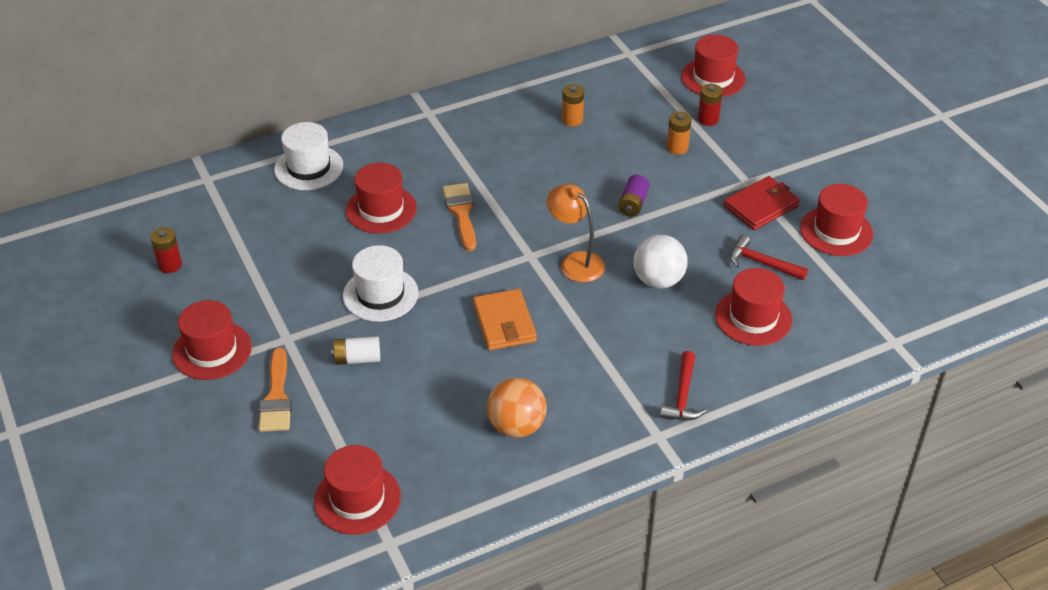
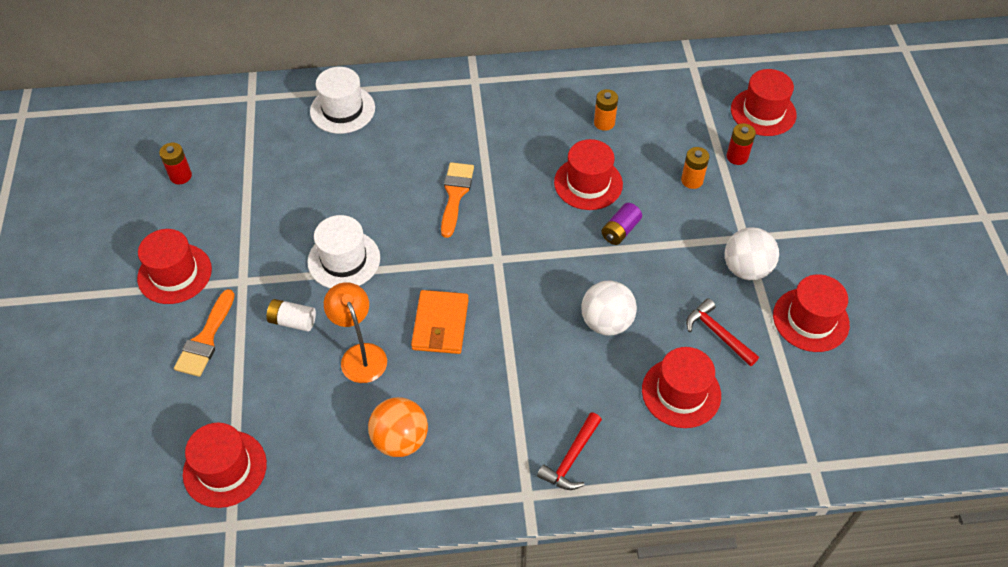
camera: 20 degrees right, 10 degrees up
red hat [346,163,417,233] -> red hat moved to [554,139,623,210]
orange lamp [547,184,605,282] -> orange lamp moved to [324,282,387,383]
red wallet [724,176,800,230] -> white ball [725,227,779,280]

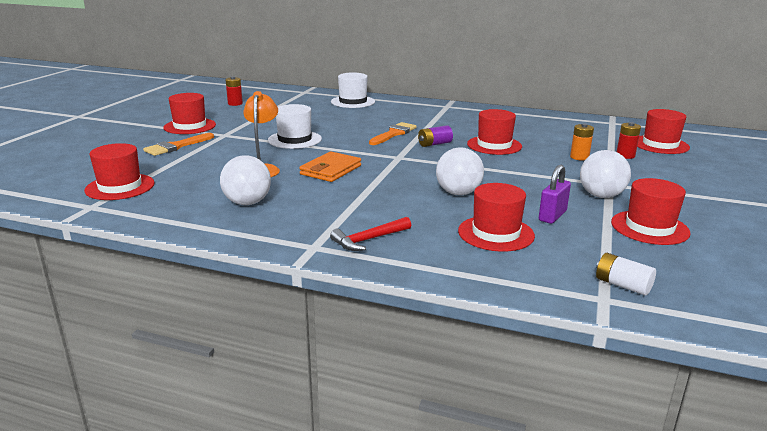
camera: 25 degrees right, 30 degrees down
white battery [267,299,316,331] -> white battery moved to [596,253,656,296]
orange ball [368,397,428,457] -> white ball [220,155,271,205]
orange battery [594,89,618,131] -> none
purple battery [601,203,642,245] -> purple battery moved to [418,125,453,147]
red hammer [686,298,759,366] -> purple padlock [539,165,571,224]

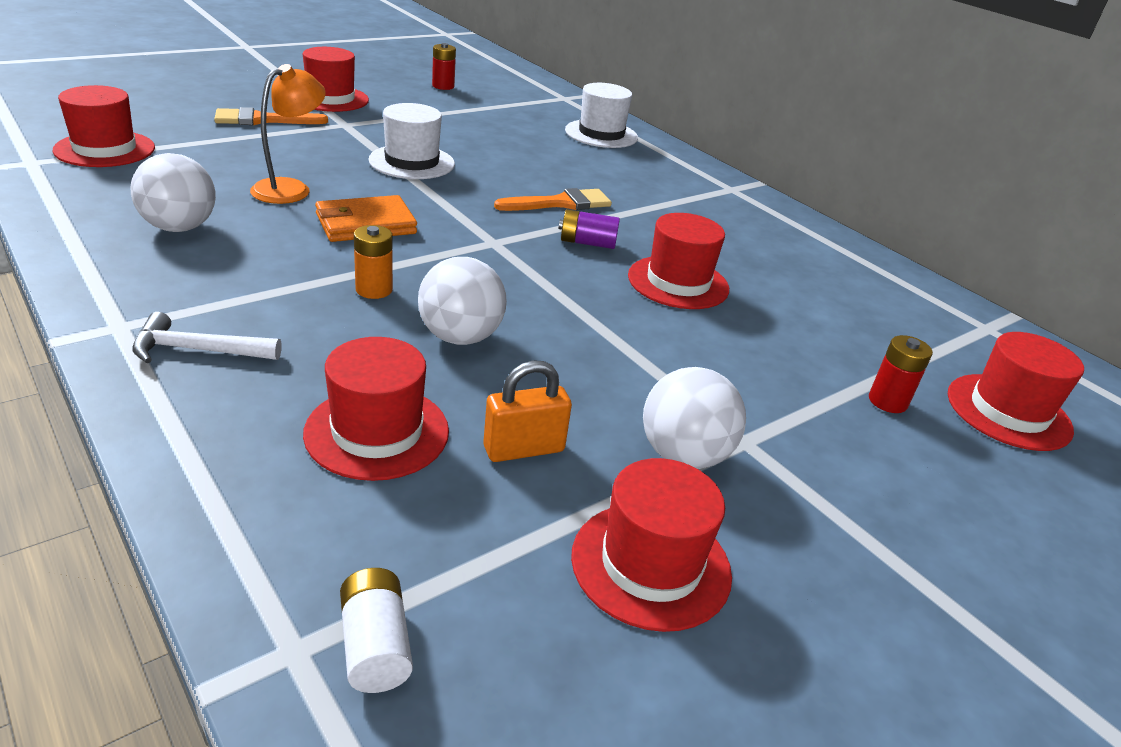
camera: 30 degrees right, 10 degrees up
red hammer [330,217,411,251] -> white hammer [132,312,282,363]
purple padlock [539,165,571,224] -> orange padlock [483,360,572,462]
orange battery [570,124,594,161] -> orange battery moved to [354,225,393,299]

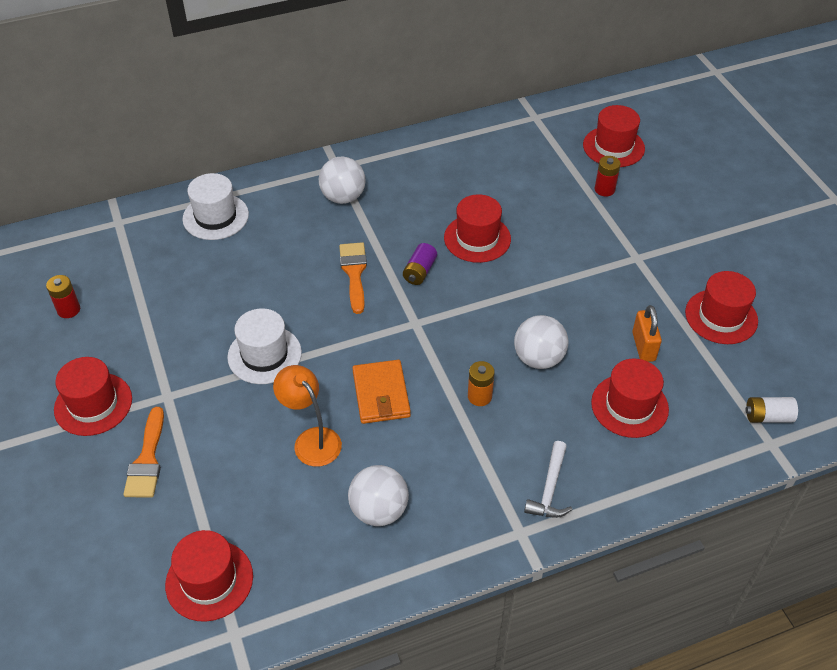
camera: 70 degrees left, 15 degrees up
white ball [643,367,746,469] -> white ball moved to [319,156,366,204]

